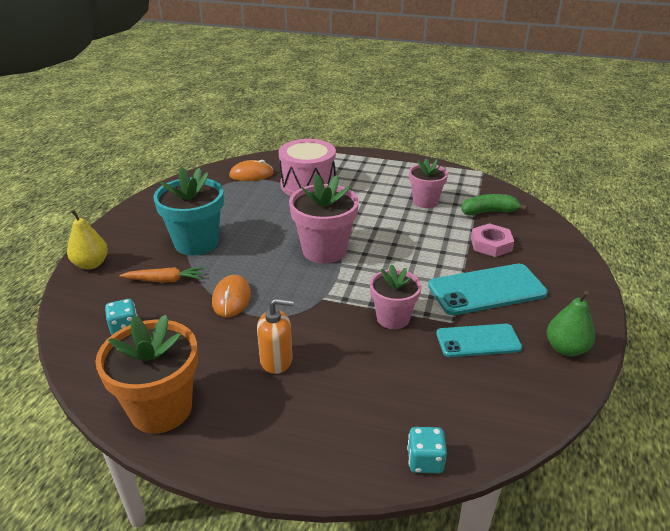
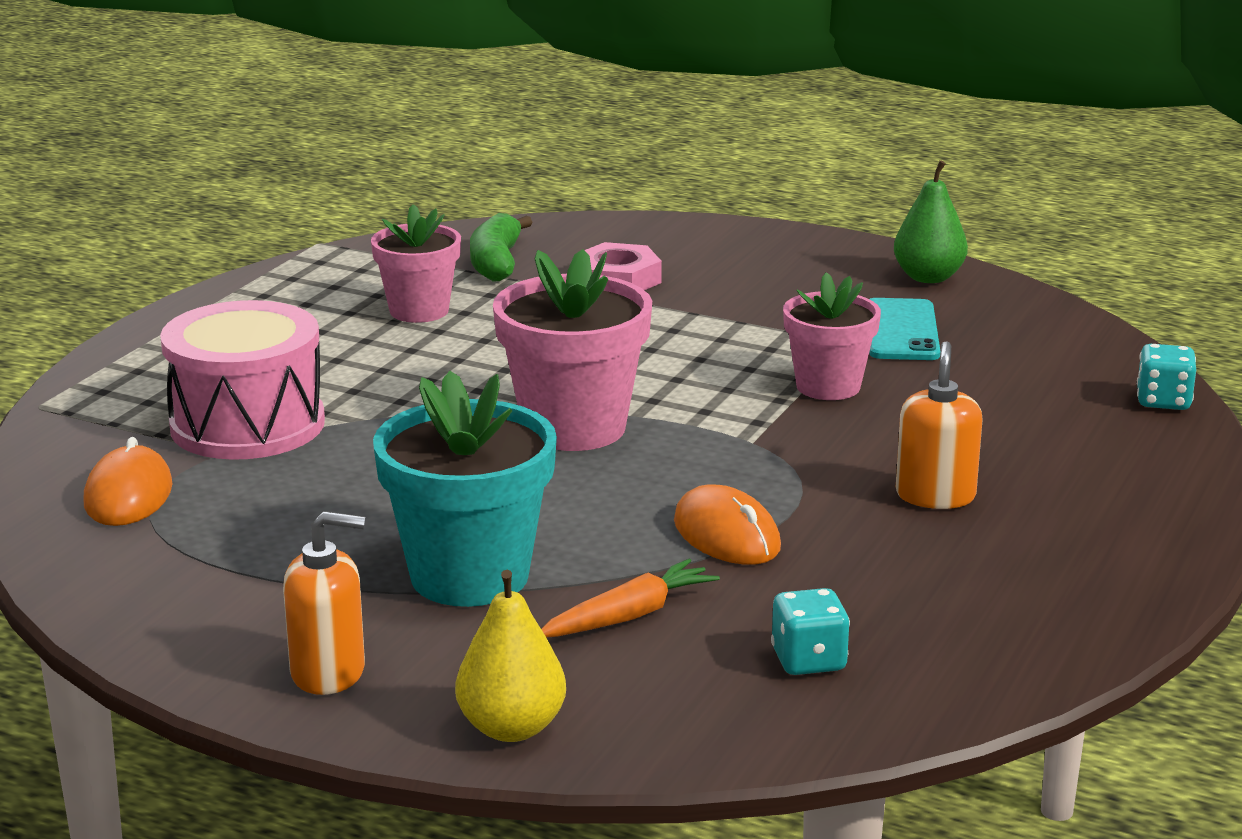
camera: 80 degrees left, 10 degrees down
orange flower pot [95,315,198,434] -> none
orange carrot [119,267,204,283] -> orange carrot turned 45 degrees clockwise [541,559,720,637]
orange mouse [212,275,251,317] -> orange mouse turned 45 degrees clockwise [674,485,781,565]
turquoise phone [428,264,548,315] -> none
none -> orange soap dispenser [283,511,365,695]

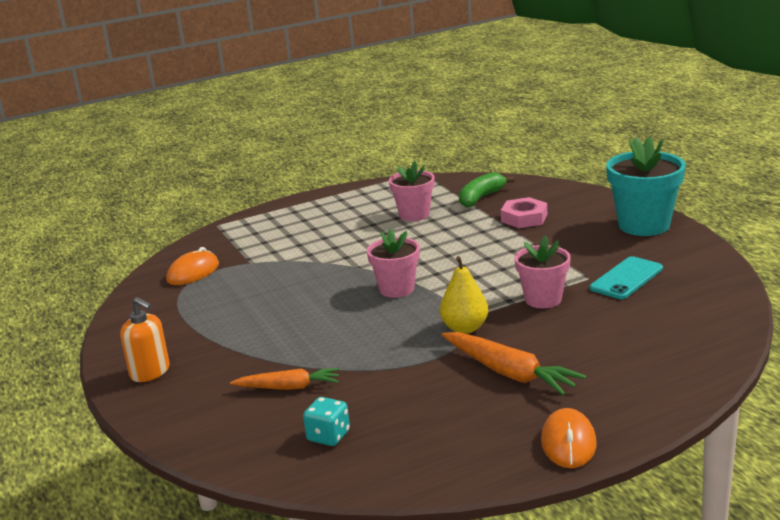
camera: 40 degrees right, 0 degrees up
pink drum [160,300,325,460] -> none
turquoise flower pot [373,371,557,607] -> turquoise flower pot moved to [606,137,686,236]
yellow pear [455,570,566,742] -> yellow pear moved to [440,256,488,334]
pink flower pot [493,249,652,451] -> pink flower pot [367,229,420,298], size x0.64
orange mouse [674,485,781,565] -> orange mouse moved to [541,408,596,468]
green pear [894,160,968,283] -> none
orange soap dispenser [896,341,983,509] -> orange carrot [442,332,586,396]
turquoise dice [1137,344,1196,410] -> none

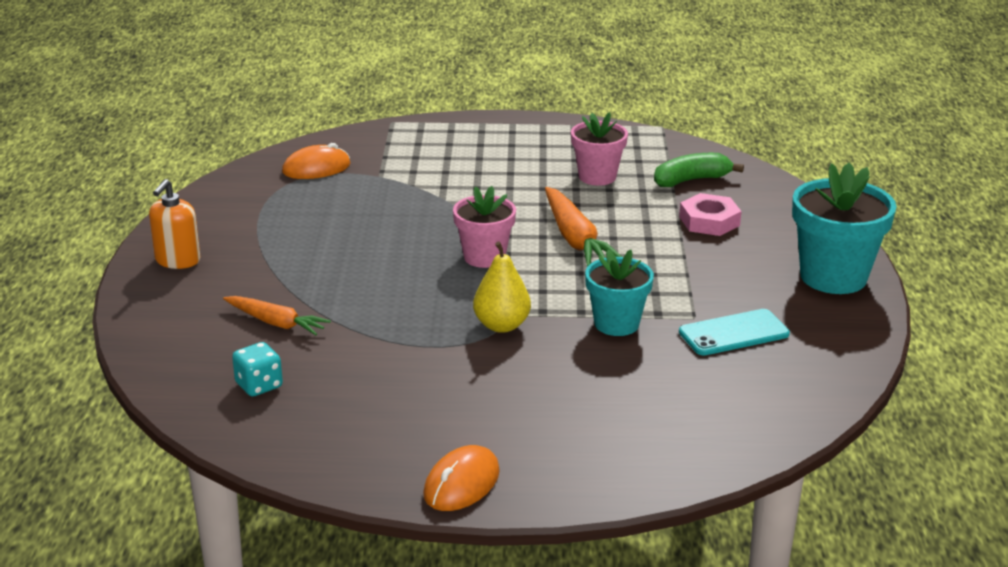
camera: 25 degrees right, 5 degrees up
orange soap dispenser [120,297,170,382] -> orange soap dispenser turned 45 degrees clockwise [149,179,201,269]
orange carrot [442,332,586,396] -> orange carrot moved to [545,187,622,267]
pink flower pot [514,236,571,308] -> turquoise flower pot [585,249,654,336]

